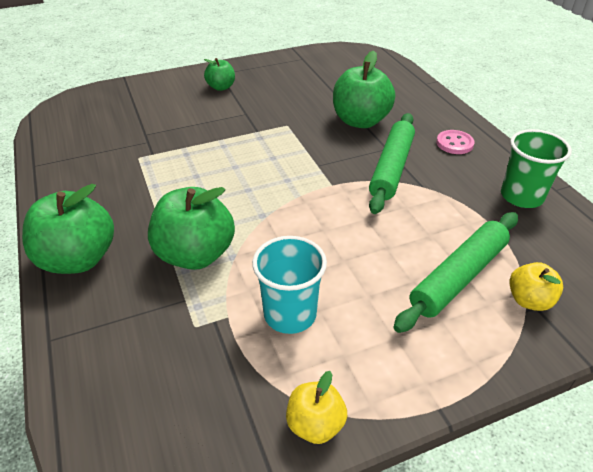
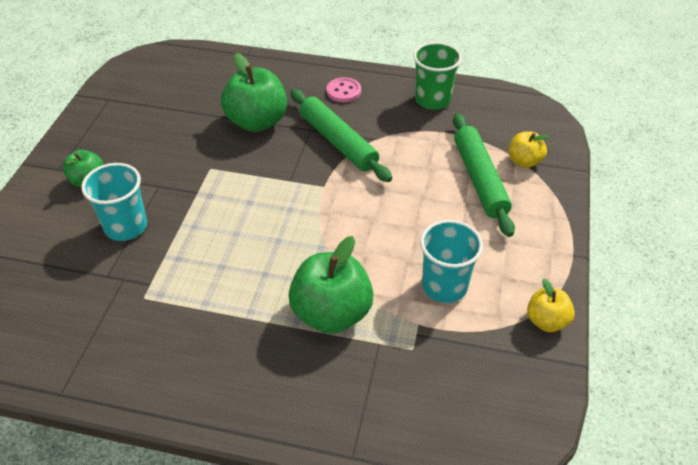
camera: 55 degrees left, 5 degrees up
green apple [22,184,114,274] -> none
none -> turquoise cup [81,163,147,241]

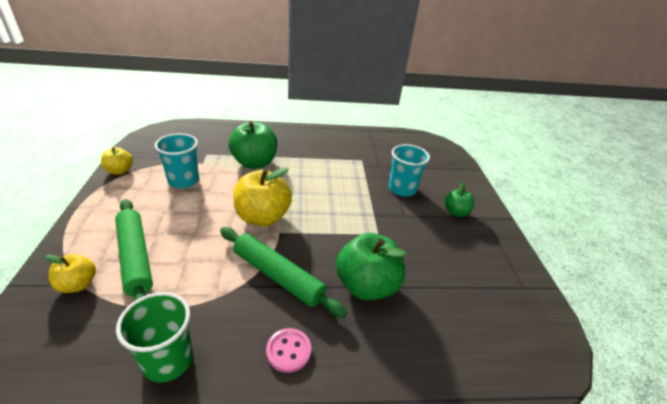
camera: 160 degrees right, 10 degrees down
none -> yellow apple [233,167,292,226]

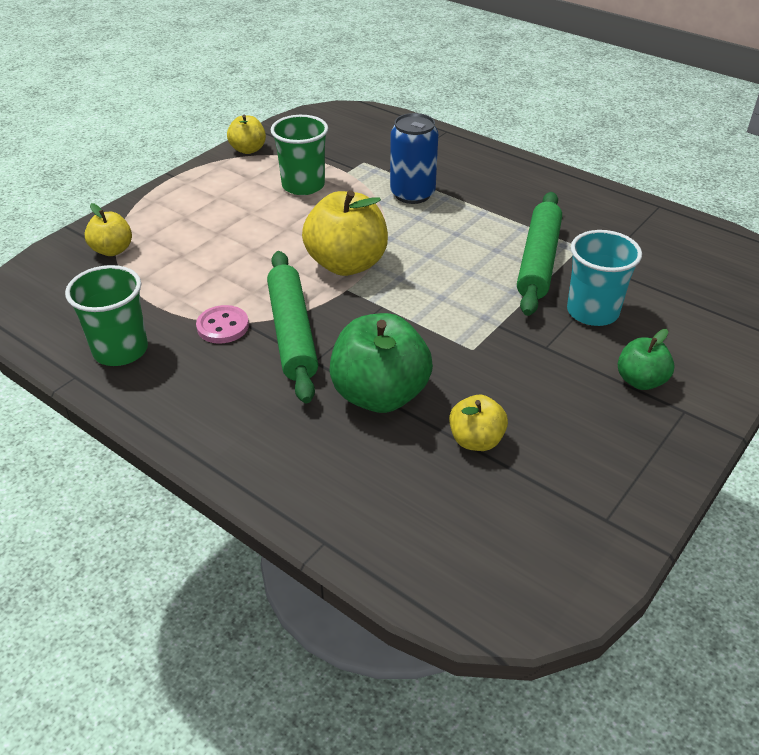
camera: 45 degrees right, 5 degrees up
green rolling pin [115,199,153,302] -> green rolling pin moved to [517,192,562,316]
turquoise cup [155,133,199,188] -> green cup [271,115,328,195]
green apple [229,121,278,169] -> blue can [390,113,438,204]
pink button [266,328,311,373] -> pink button moved to [196,305,249,344]
none -> yellow apple [449,395,508,451]

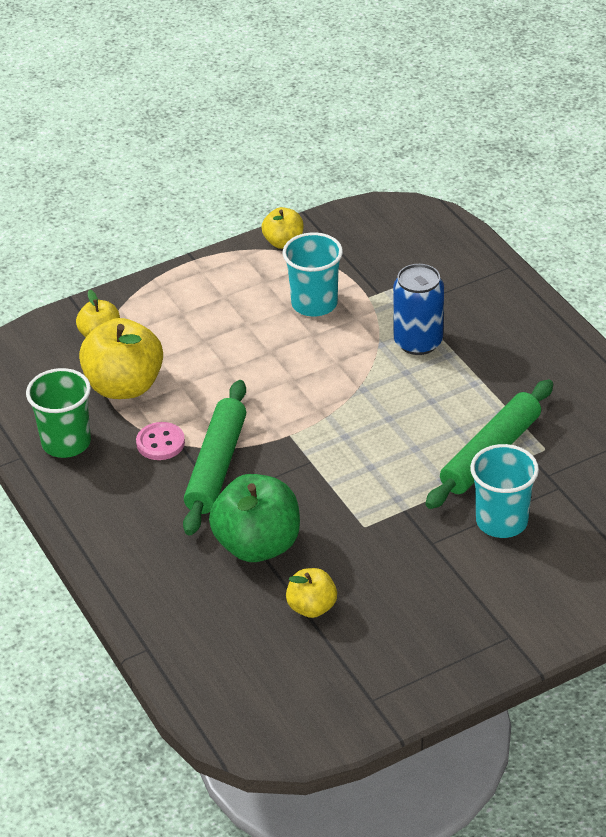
camera: 25 degrees right, 0 degrees up
green cup [271,115,328,195] -> turquoise cup [283,232,343,316]
yellow apple [302,190,388,276] -> yellow apple moved to [79,318,163,399]
green apple [618,329,675,390] -> none

